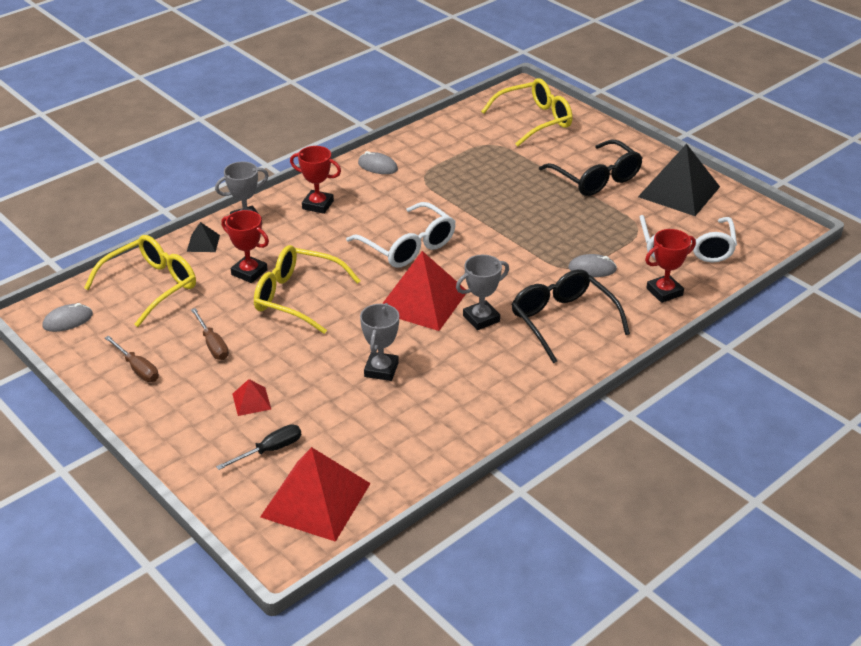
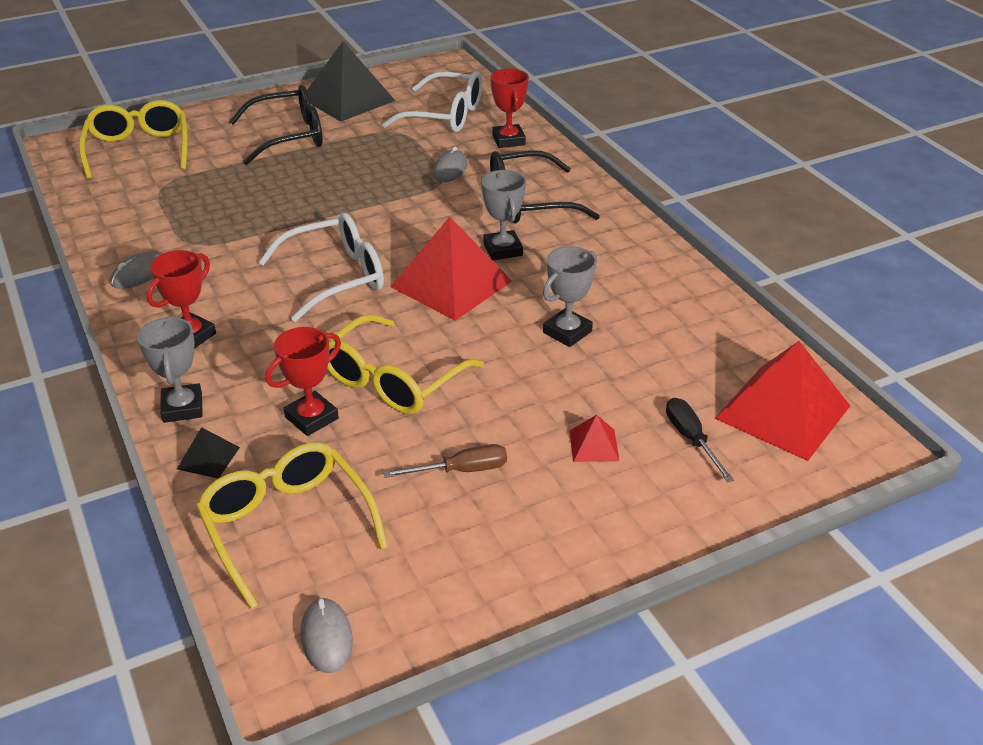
camera: 75 degrees left, 0 degrees up
brown screwdriver [105,336,159,382] -> none
grey trophy [360,303,399,381] -> grey trophy turned 75 degrees counterclockwise [543,246,597,347]

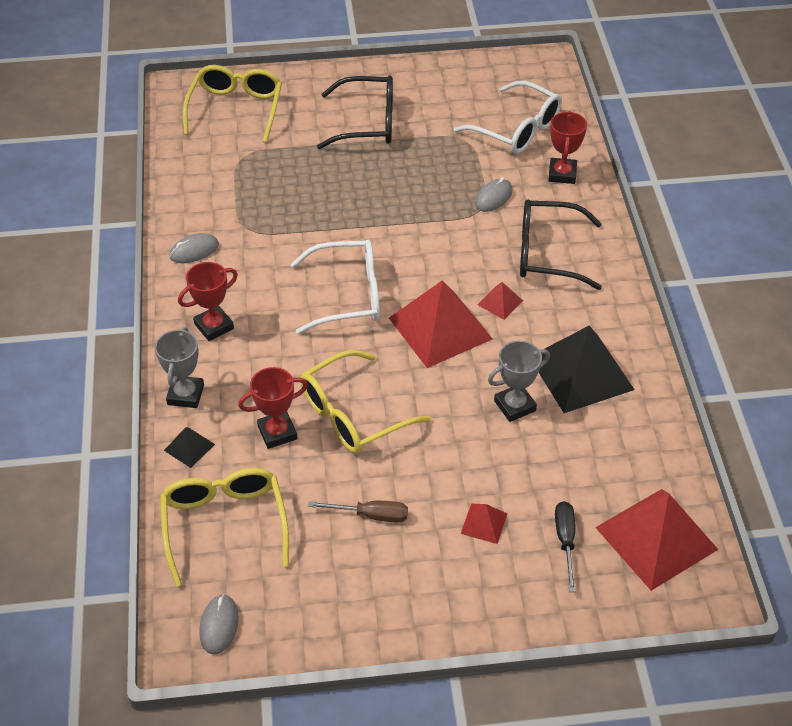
camera: 20 degrees right, 10 degrees up
black pyramid [307,41,395,122] -> black pyramid moved to [539,326,635,413]
grey trophy [481,170,526,261] -> red pyramid [477,282,523,320]

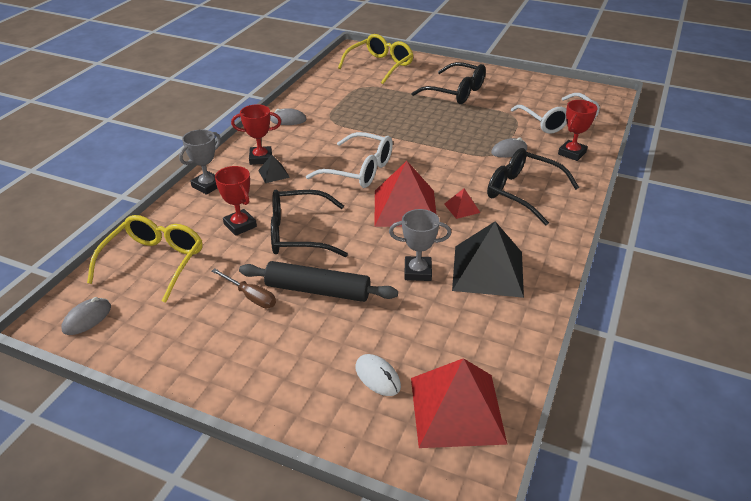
camera: 30 degrees right, 10 degrees down
black pyramid [164,427,215,468] -> black pyramid moved to [258,154,290,183]
red trophy [238,367,308,449] -> red trophy turned 45 degrees clockwise [215,166,257,236]
yellow glasses [300,350,431,454] -> black glasses [271,190,348,257]
red pyramid [461,504,507,544] -> none
black screwdriver [555,501,576,592] -> white mouse [355,354,401,396]
none -> black rolling pin [239,261,398,302]

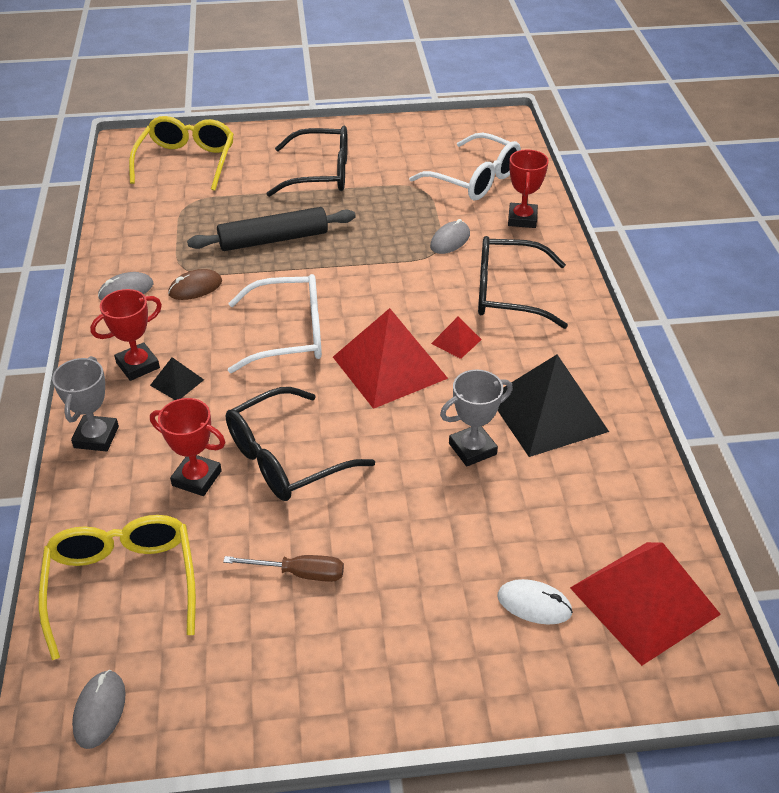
camera: 30 degrees left, 5 degrees up
black rolling pin [239,261,398,302] -> black rolling pin moved to [187,207,355,251]
none -> brown mouse [168,269,222,300]

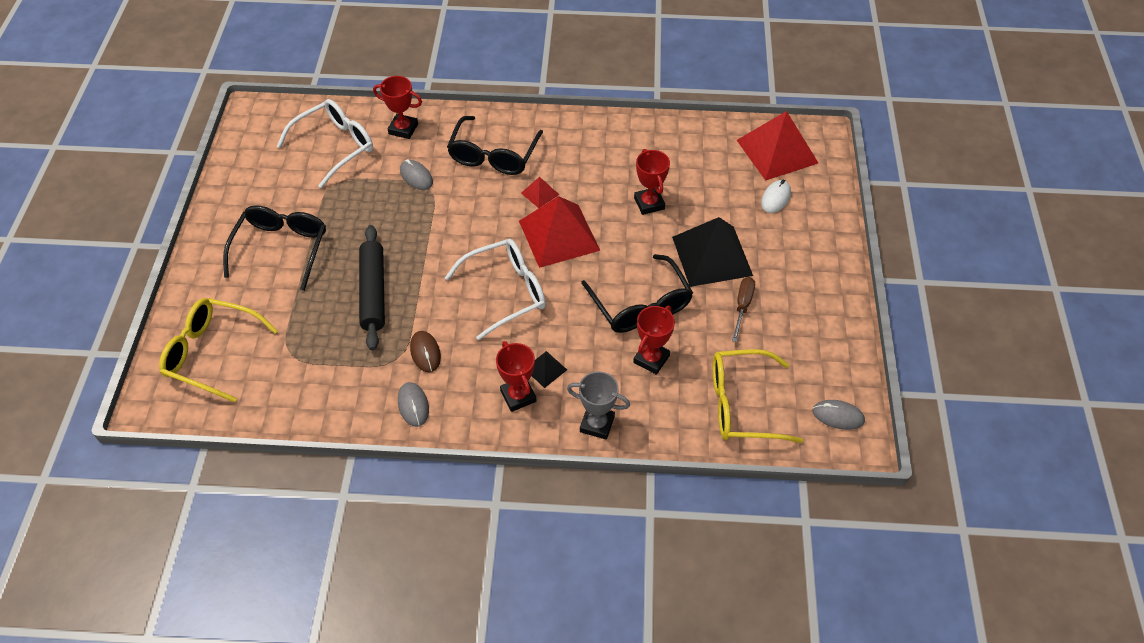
camera: 80 degrees left, 10 degrees up
white glasses [228,274,322,373] -> white glasses turned 60 degrees clockwise [445,239,546,340]
grey trophy [440,369,513,466] -> red trophy [634,149,670,215]
black pyramid [497,354,609,457] -> black pyramid moved to [672,217,753,287]

